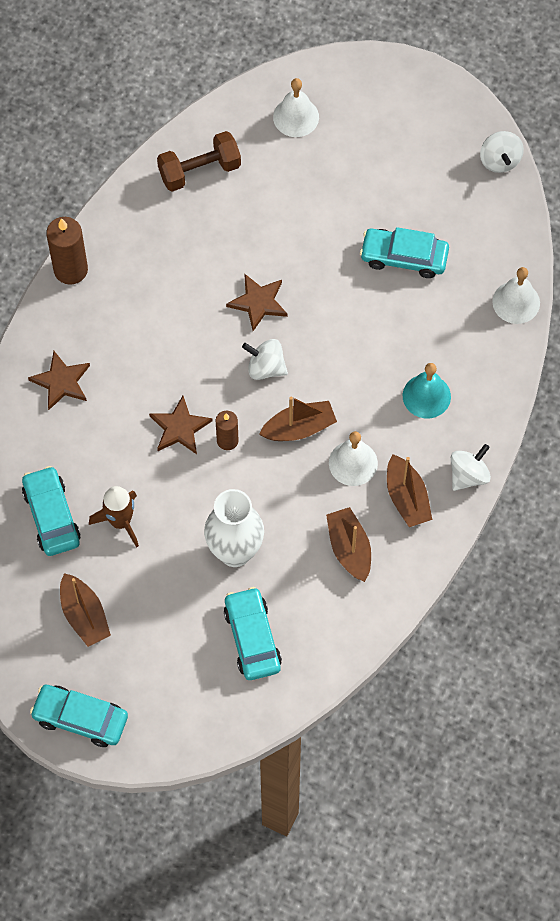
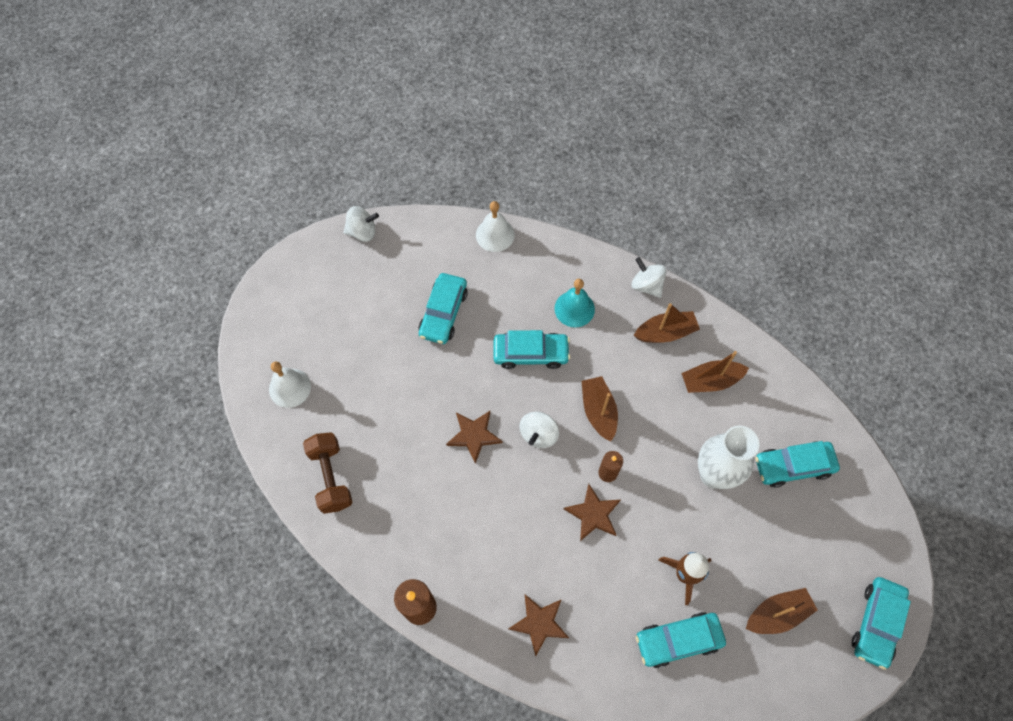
camera: 85 degrees left, 0 degrees up
white bell [329,431,378,486] -> none
none -> turquoise car [494,330,570,369]

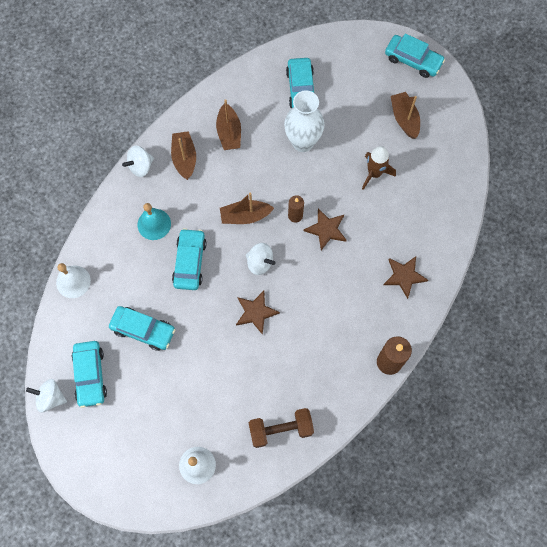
camera: 85 degrees left, 5 degrees up
white spinning top [343,206,379,242] -> white spinning top turned 75 degrees counterclockwise [26,379,67,413]
turquoise car [636,612,726,668] -> turquoise car moved to [72,341,107,408]

